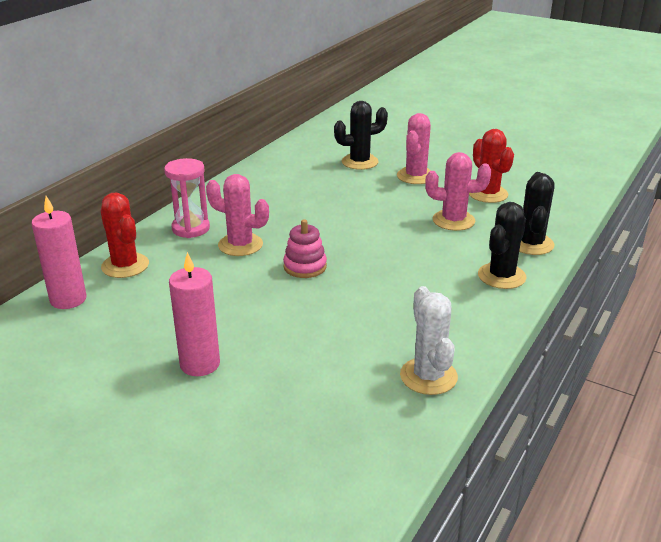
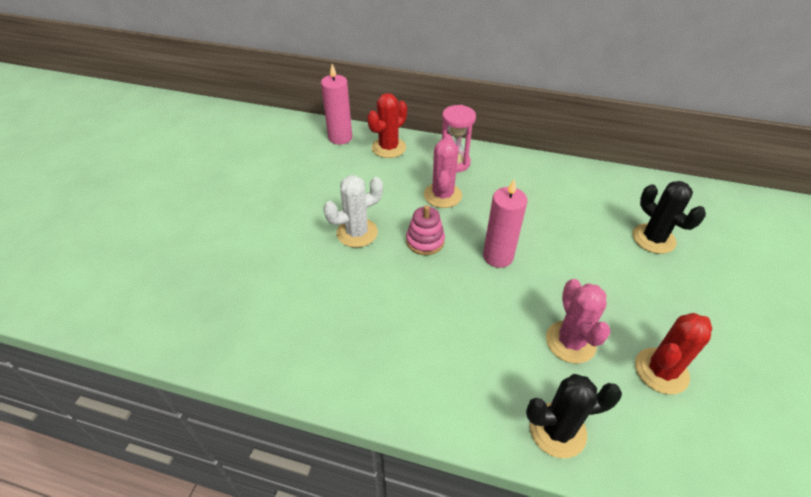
camera: 75 degrees right, 15 degrees up
pink candle [169,252,220,376] -> pink candle moved to [483,179,528,268]
pink cactus [397,113,431,184] -> none
white cactus [400,286,458,395] -> white cactus moved to [323,175,383,248]
black cactus [478,202,526,289] -> none

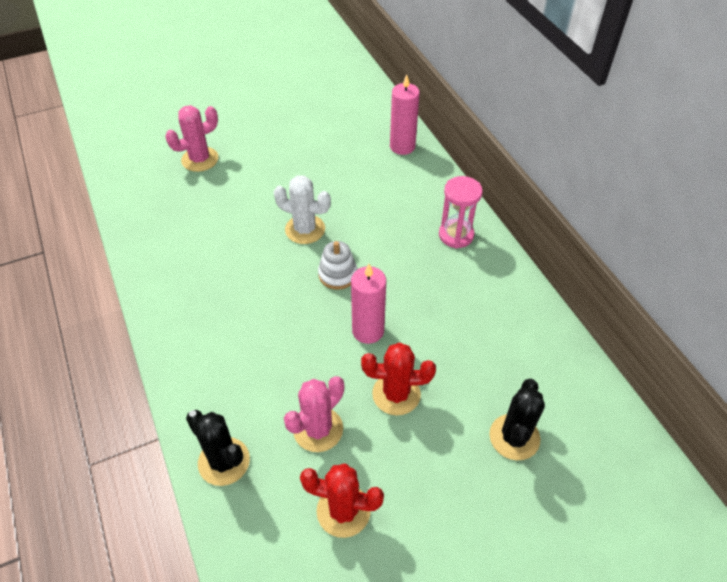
camera: 50 degrees right, 5 degrees up
red cactus [367,93,407,158] -> red cactus moved to [361,342,436,415]
pink stacking toy [406,205,445,255] -> white stacking toy [318,241,357,290]
pink cactus [424,134,462,208] -> pink cactus moved to [165,105,218,172]

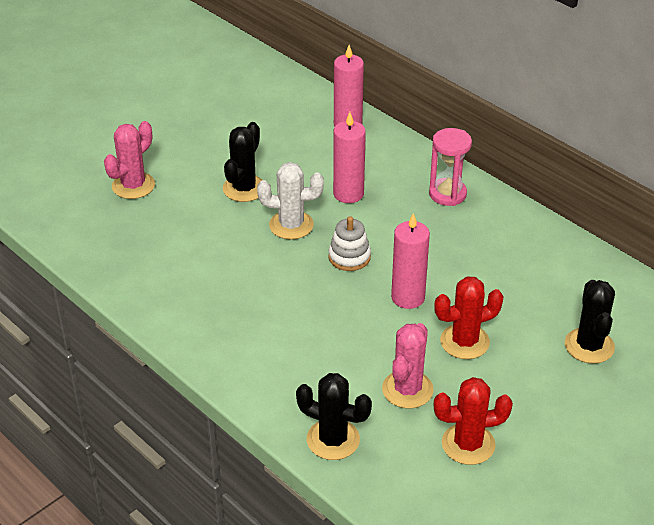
camera: 20 degrees left, 10 degrees down
none -> black cactus [223,122,262,202]
none -> pink candle [333,112,366,203]

